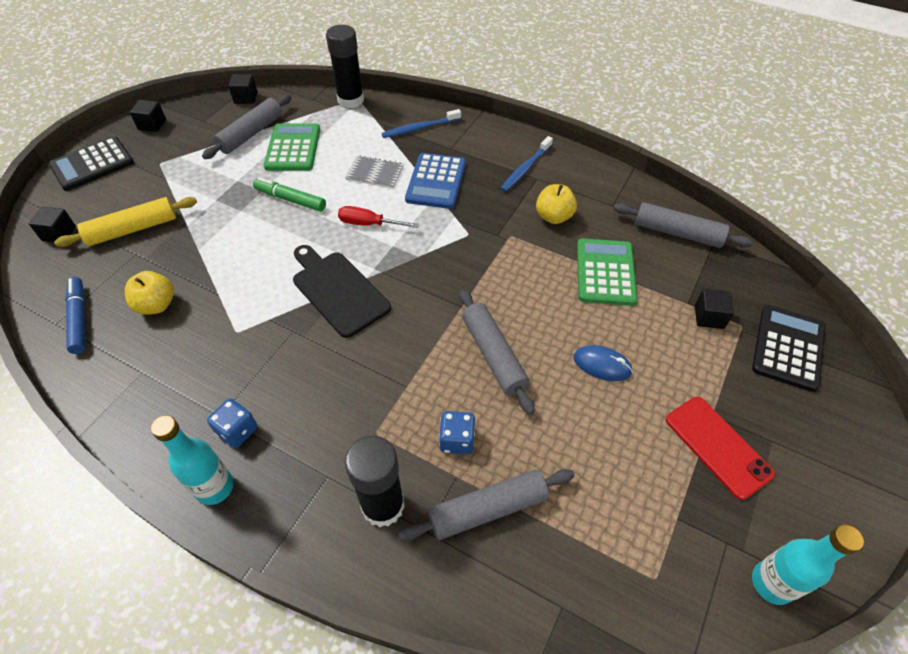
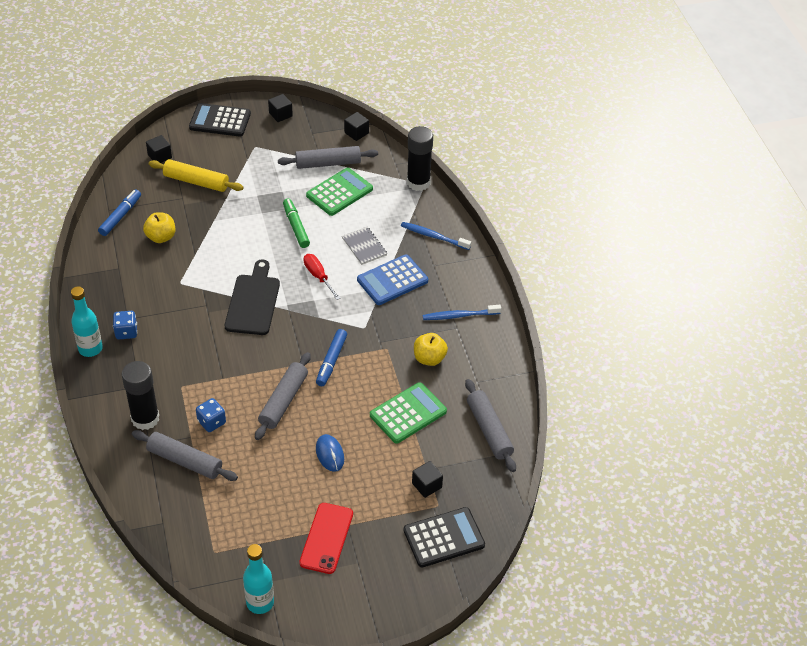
camera: 45 degrees right, 5 degrees down
none -> blue marker [316,329,347,386]

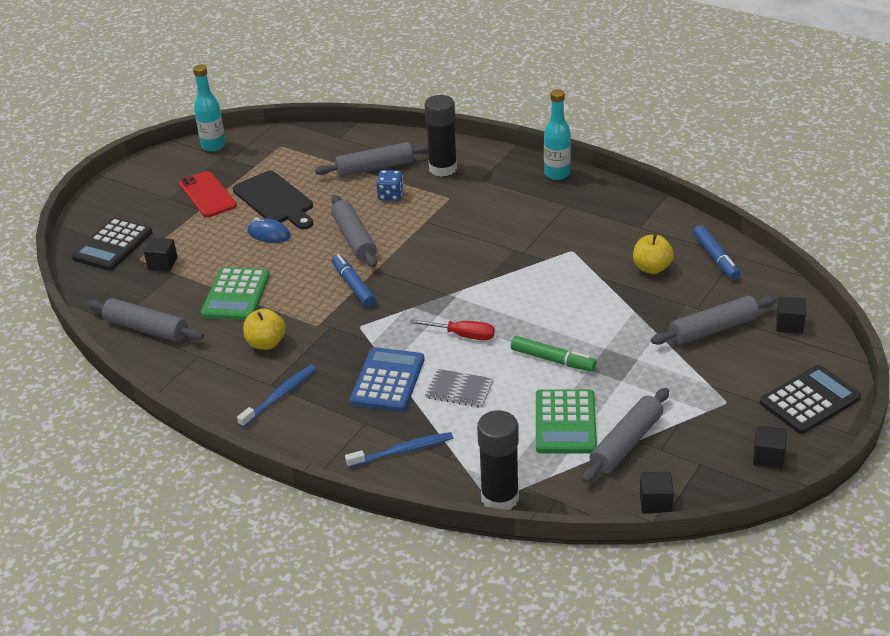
camera: 140 degrees right, 10 degrees down
blue dice [113,311,137,339] -> none
yellow rolling pin [149,159,243,192] -> grey rolling pin [651,296,776,345]
black cutting board [225,260,280,335] -> black cutting board moved to [233,171,313,229]

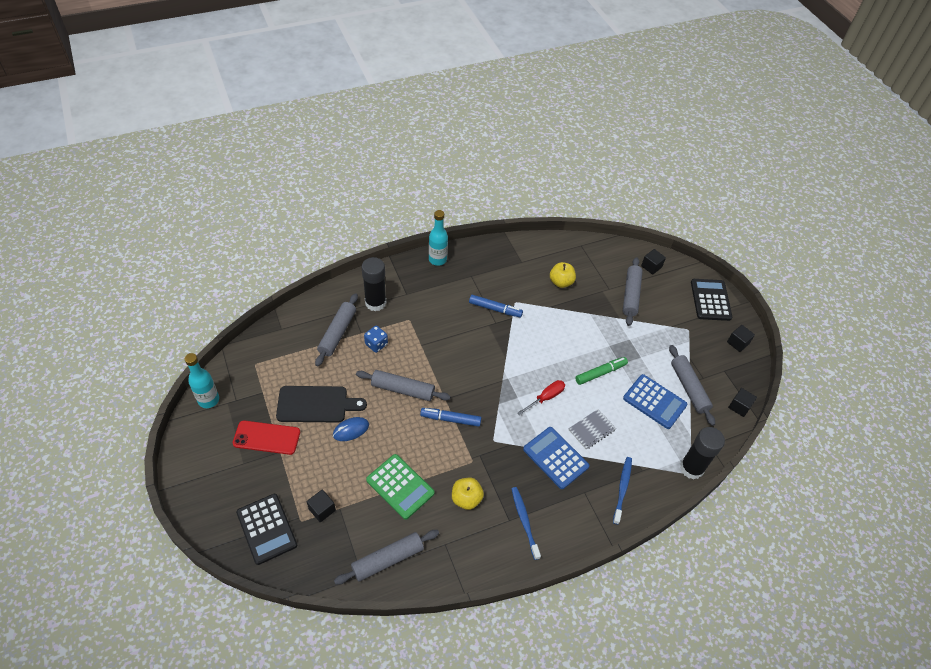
camera: 60 degrees left, 15 degrees up
green calculator [536,389,597,453] -> blue calculator [623,374,688,429]
blue marker [693,225,740,280] -> blue marker moved to [469,295,523,318]

